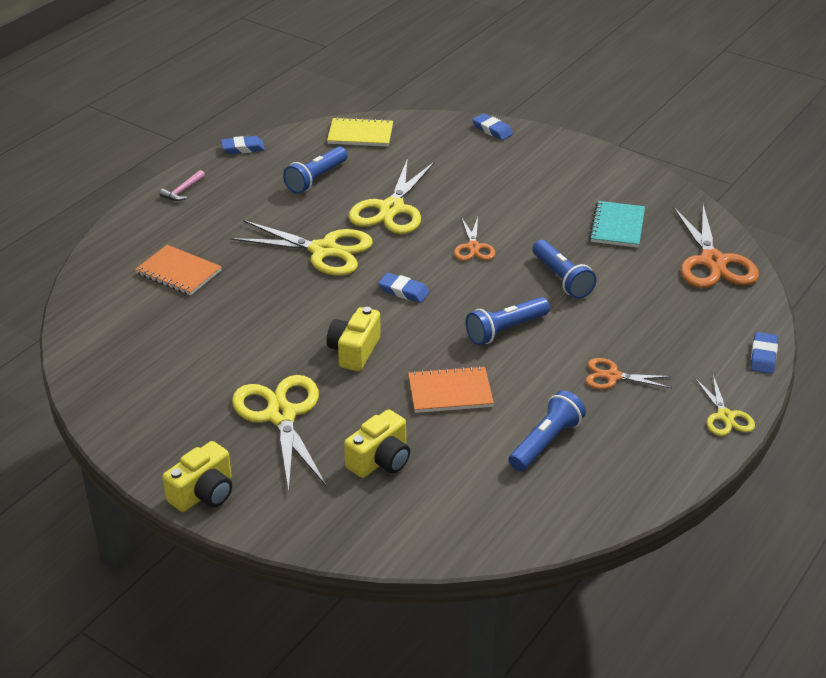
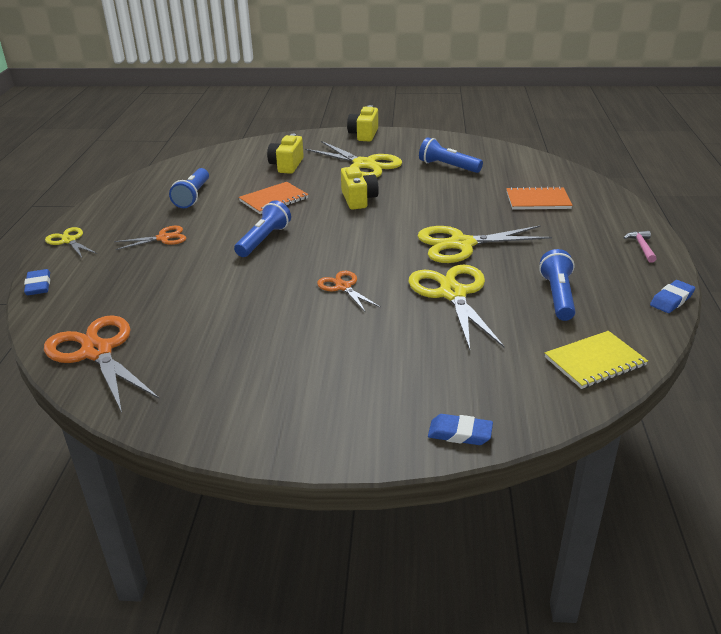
camera: 150 degrees right, 5 degrees down
blue eraser [378,273,430,303] -> none
blue flashlight [532,240,596,299] -> blue flashlight moved to [419,137,483,173]
turquoise notebook [589,201,645,248] -> none

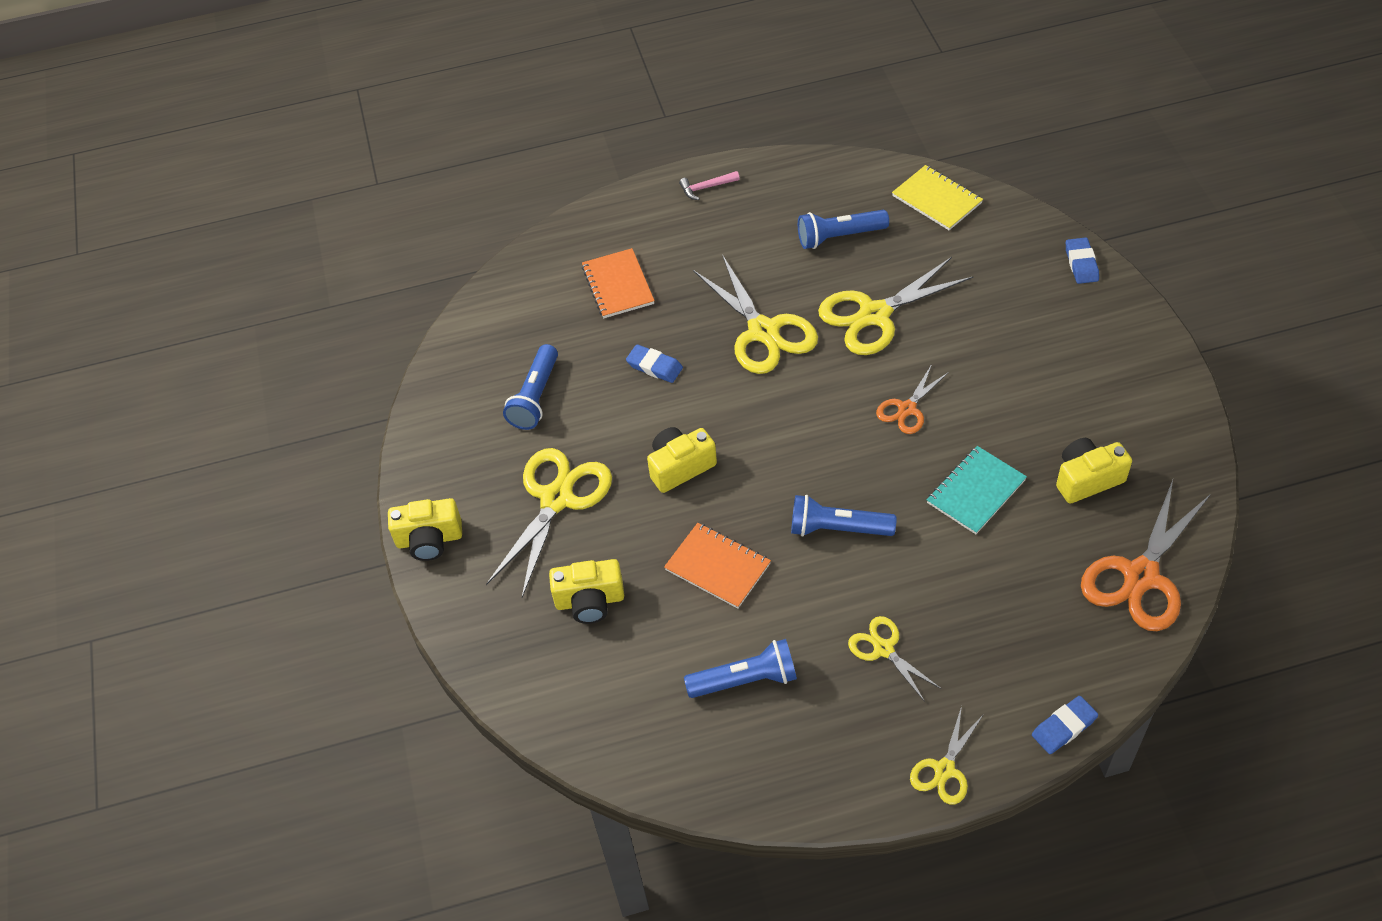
camera: 105 degrees left, 20 degrees up
orange scissors [114,226,186,250] -> yellow scissors [848,616,942,702]
blue eraser [650,280,695,313] -> blue eraser moved to [626,344,683,383]
none -> turquoise notebook [927,446,1027,534]
none -> yellow camera [1056,438,1132,503]

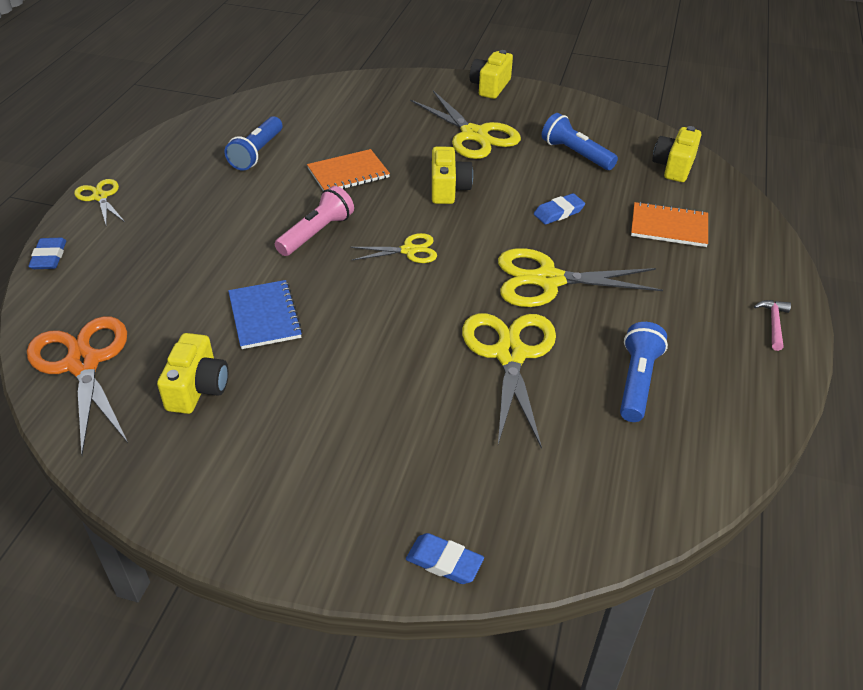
camera: 115 degrees right, 10 degrees down
yellow camera [549,559,624,624] -> yellow camera moved to [652,126,701,182]
blue flashlight [791,495,897,536] -> pink flashlight [275,186,354,256]
yellow scissors [848,616,942,702] -> yellow scissors moved to [350,233,437,263]
orange scissors [876,364,949,434] -> none
yellow notebook [892,165,983,230] -> none
turquoise notebook [927,446,1027,534] -> blue notebook [228,280,303,349]

